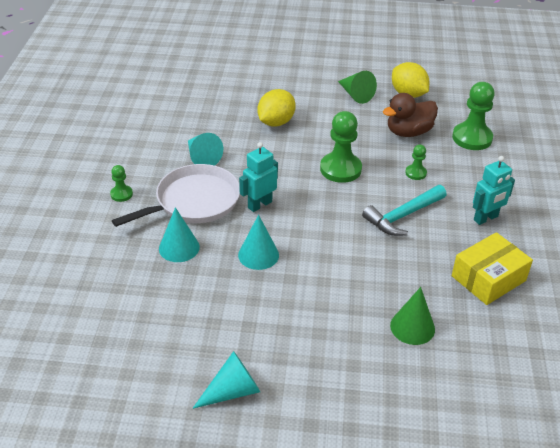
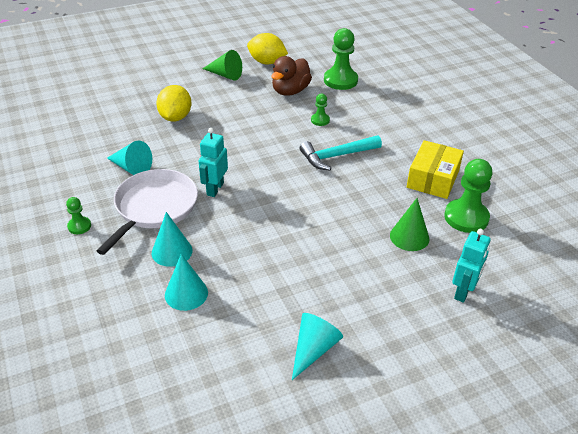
camera: 30 degrees left, 0 degrees up
turquoise cone [238,215,279,270] -> turquoise cone moved to [165,254,208,311]
green pawn [320,111,362,183] -> green pawn moved to [444,159,493,233]
turquoise hammer [362,185,447,236] -> turquoise hammer turned 45 degrees clockwise [300,135,382,171]
turquoise robot [473,156,515,225] -> turquoise robot moved to [452,229,491,303]

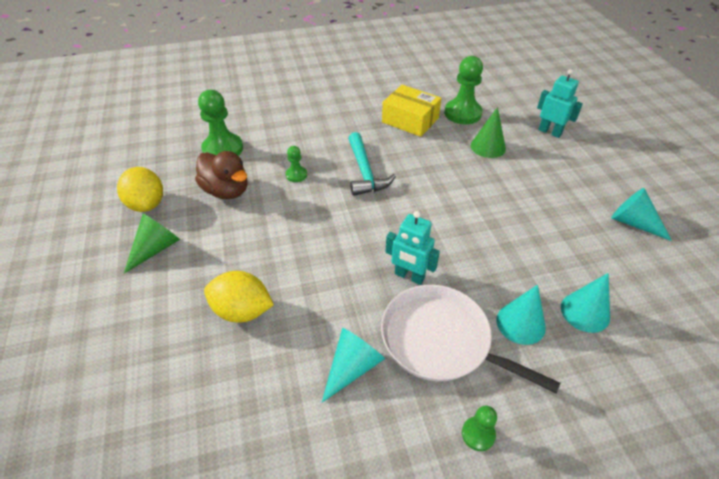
camera: 80 degrees left, 5 degrees up
yellow lemon [247,33,288,65] -> yellow lemon turned 60 degrees counterclockwise [117,167,163,212]

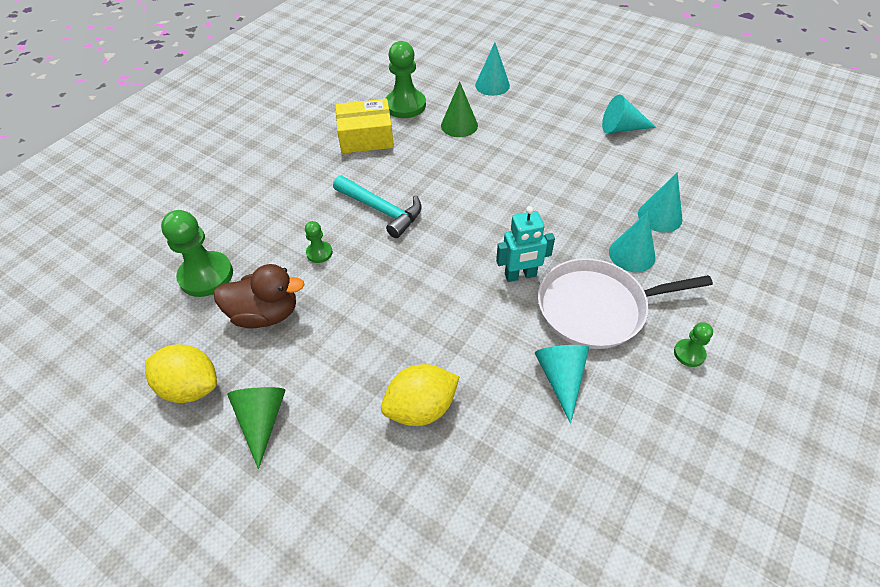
camera: 40 degrees left, 5 degrees up
turquoise robot [537,69,583,138] -> turquoise cone [475,42,510,96]

